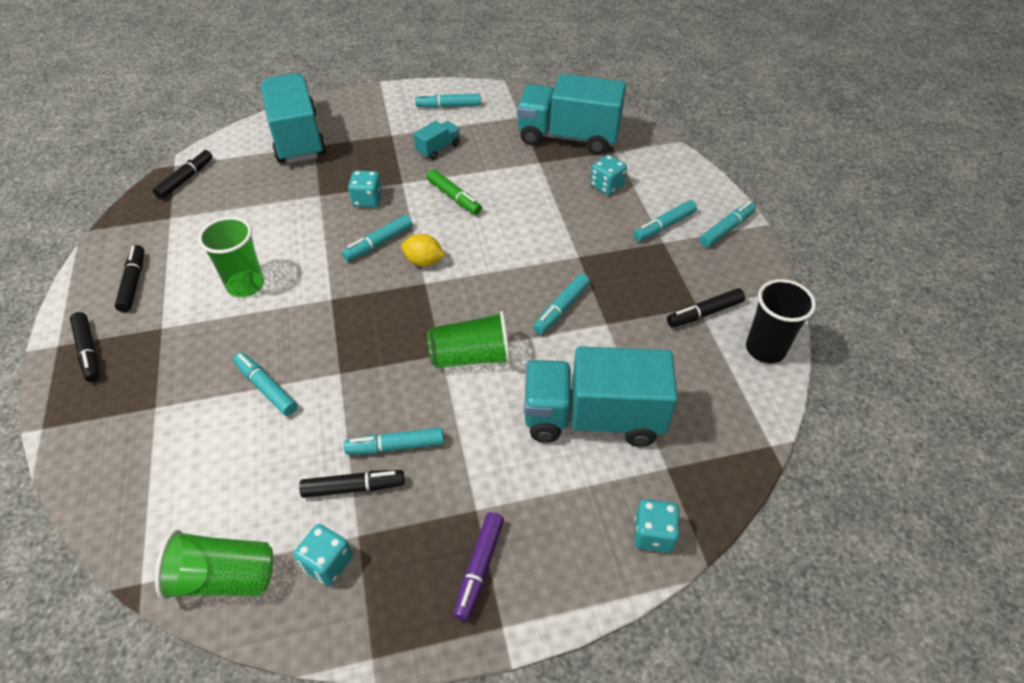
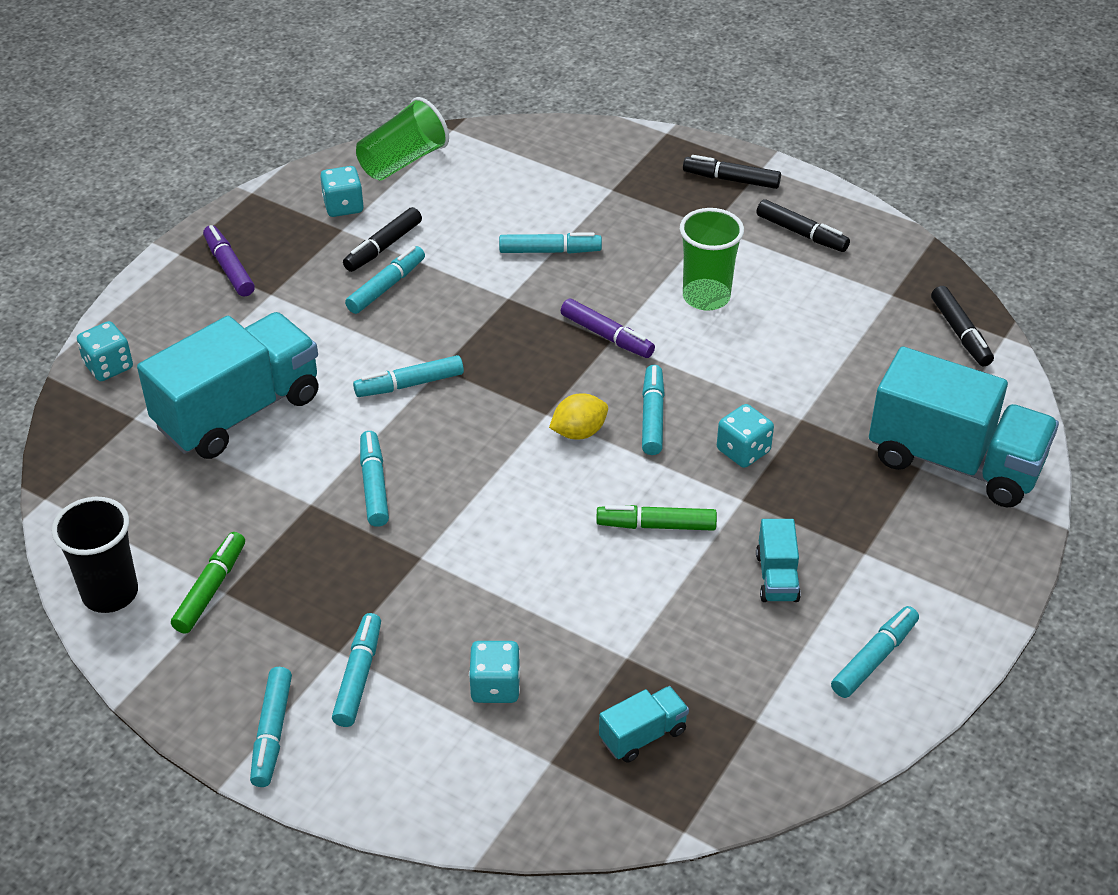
camera: 135 degrees right, 5 degrees down
green cup [427,311,511,368] -> turquoise marker [353,355,464,397]
turquoise truck [517,74,626,155] -> turquoise truck [599,686,689,763], size x0.44
black marker [667,288,745,327] -> green marker [171,532,245,634]
none -> purple marker [561,299,655,358]

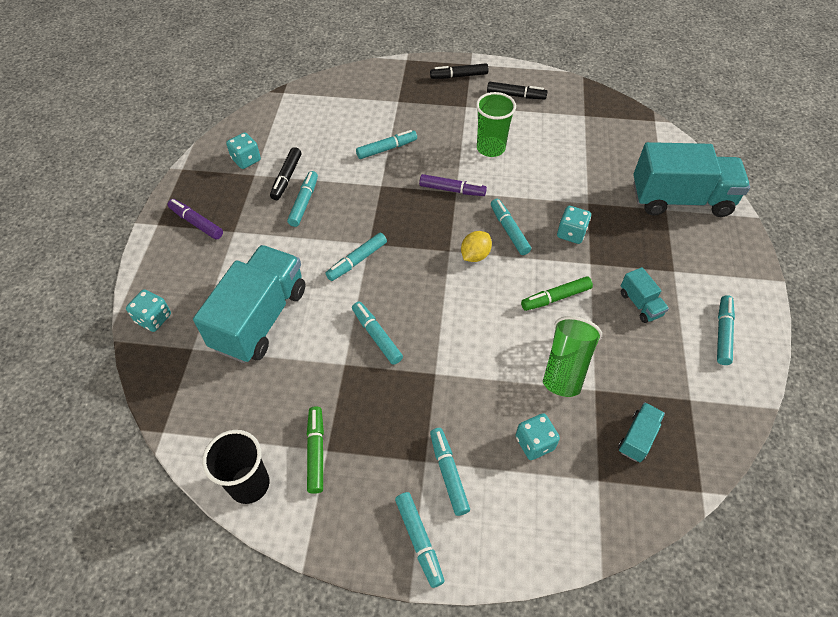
camera: 25 degrees left, 10 degrees up
green cup [356,97,449,180] -> green cup moved to [543,316,602,397]
black marker [931,286,994,366] -> none

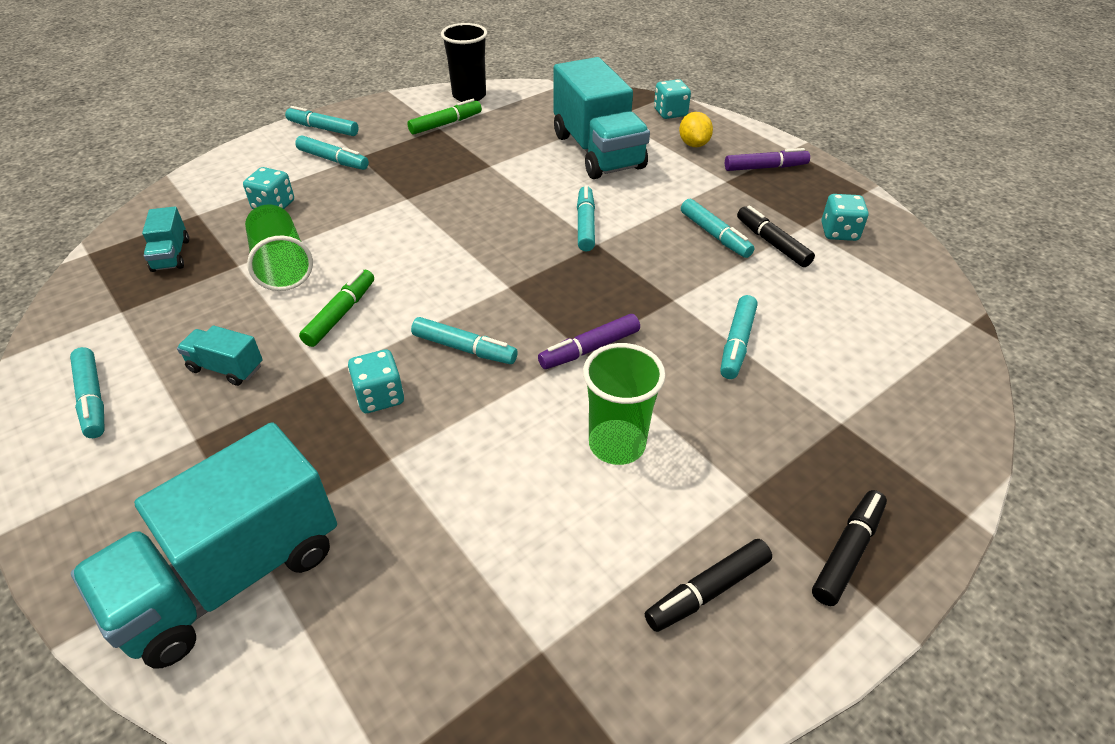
camera: 135 degrees right, 10 degrees down
green marker [307,406,324,494] -> green marker turned 75 degrees counterclockwise [408,99,482,135]
turquoise marker [352,301,403,365] -> none
yellow lemon [461,231,492,262] -> yellow lemon moved to [679,112,713,147]

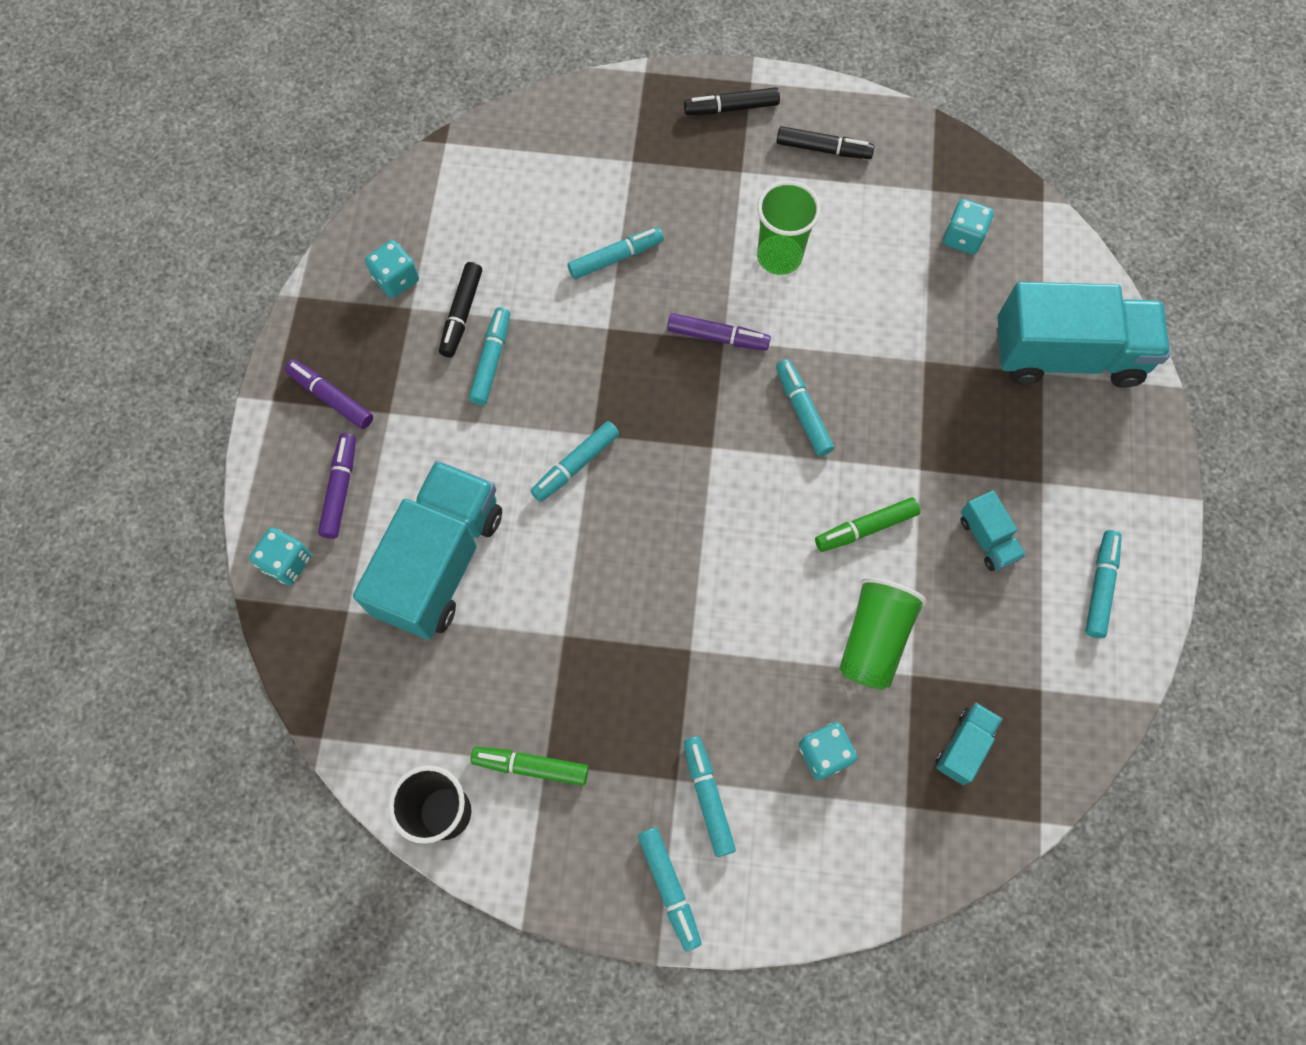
camera: 135 degrees left, 25 degrees up
turquoise dice [348,349,404,413] -> turquoise dice moved to [943,199,994,255]
yellow lemon [679,112,713,147] -> purple marker [318,433,356,539]

